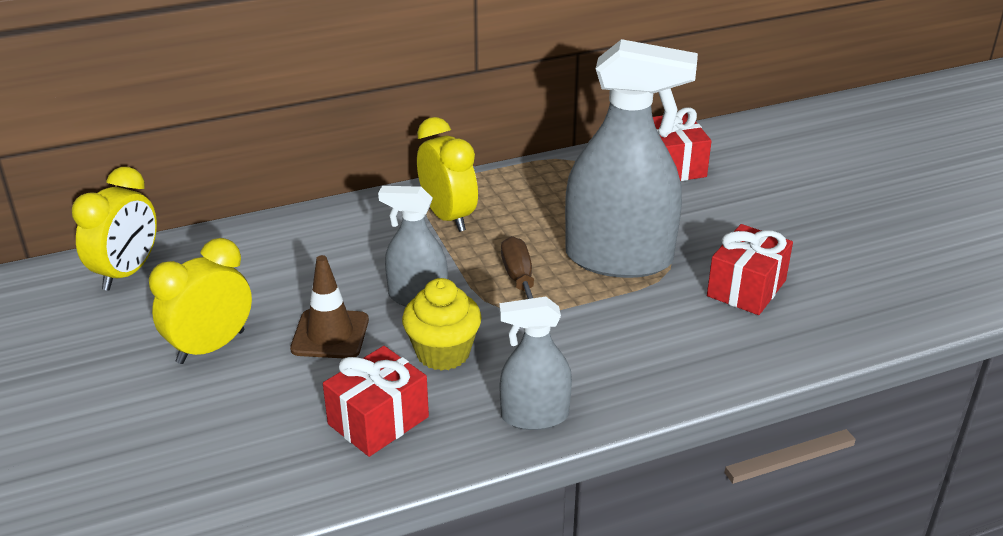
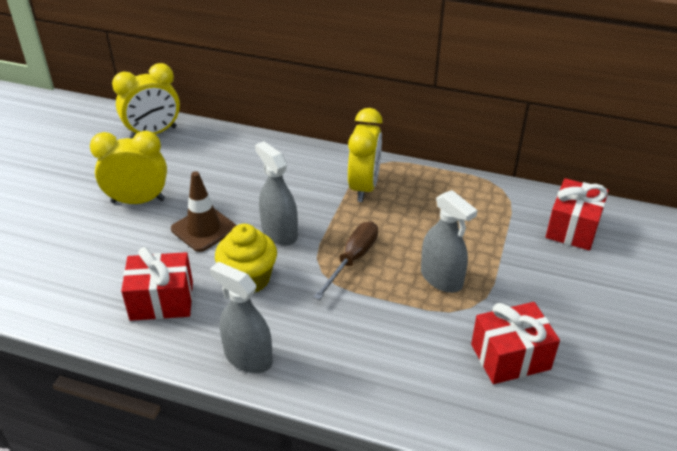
camera: 40 degrees right, 5 degrees up
grey spray bottle [565,39,698,278] -> grey spray bottle [421,190,478,293], size x0.54

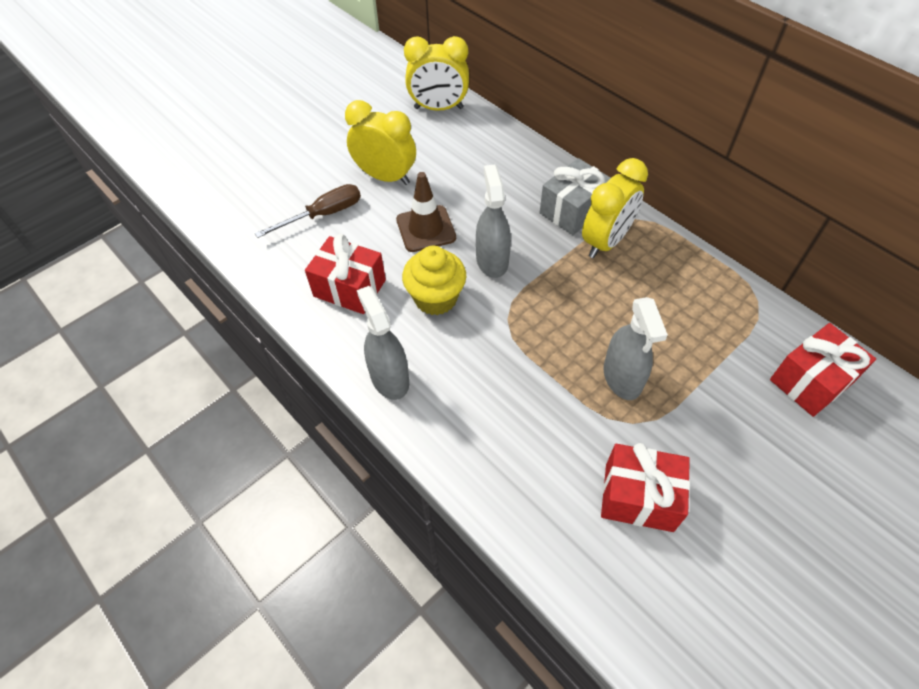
camera: 30 degrees right, 15 degrees up
brown screwdriver [313,221,378,300] -> brown screwdriver moved to [255,184,361,238]
none -> grey gift [540,158,611,235]

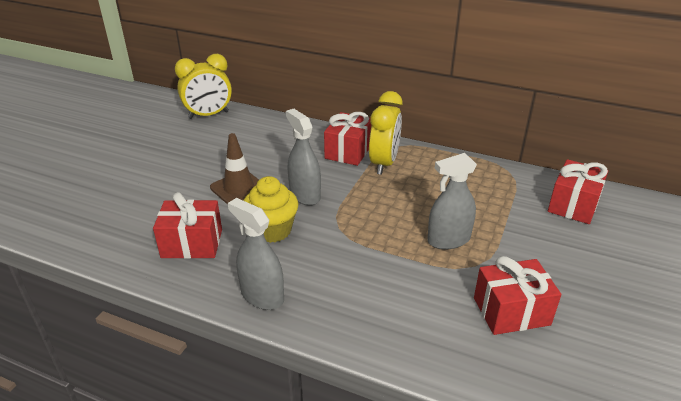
camera: 25 degrees left, 20 degrees down
brown screwdriver [255,184,361,238] -> none
yellow clock [345,100,416,185] -> none
grey gift [540,158,611,235] -> red gift [324,112,371,166]
grey spray bottle [603,297,668,400] -> grey spray bottle turned 105 degrees clockwise [427,153,477,249]

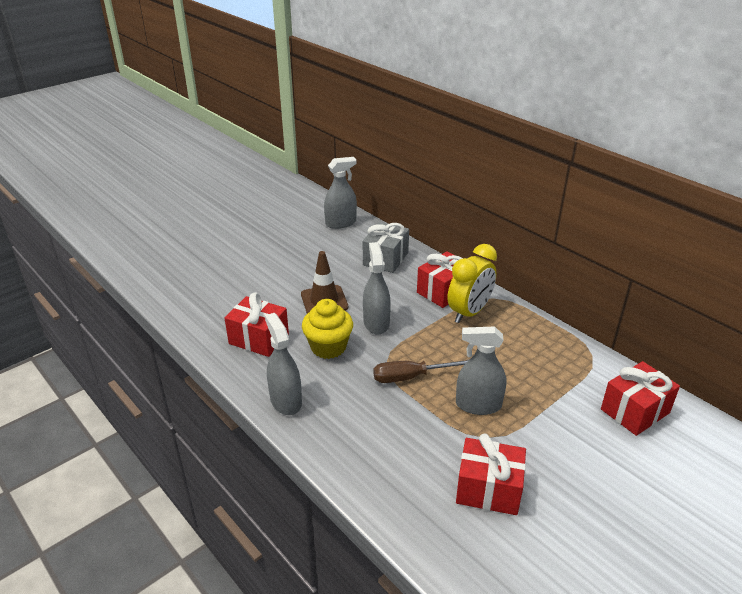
camera: 25 degrees right, 0 degrees up
yellow clock [175,54,232,119] -> grey spray bottle [324,157,357,229]
none -> grey gift [363,222,409,273]
none -> brown screwdriver [373,360,469,383]

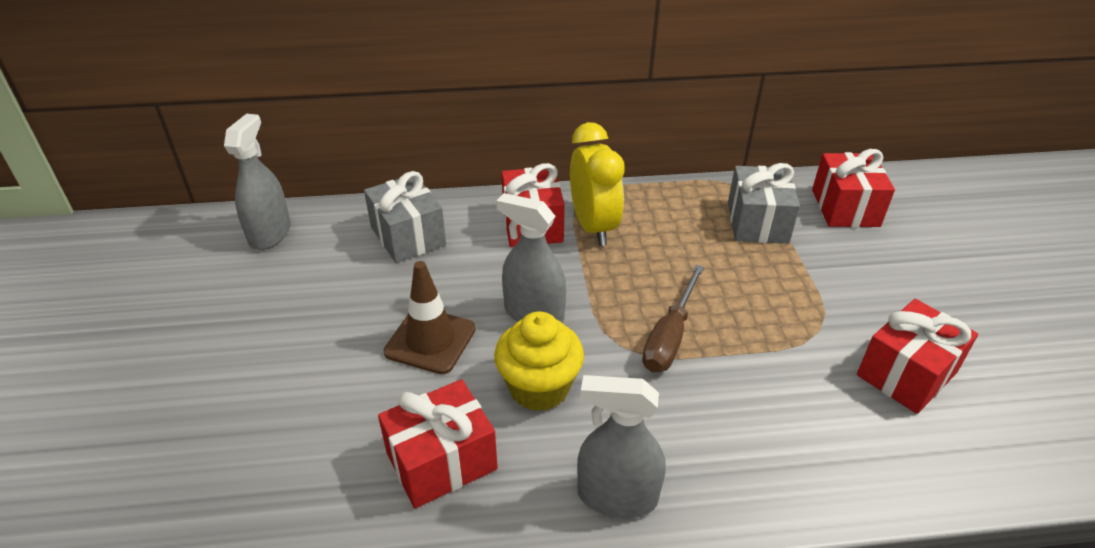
camera: 55 degrees left, 5 degrees up
grey spray bottle [456,326,506,415] -> none
none -> grey gift [728,163,800,244]

